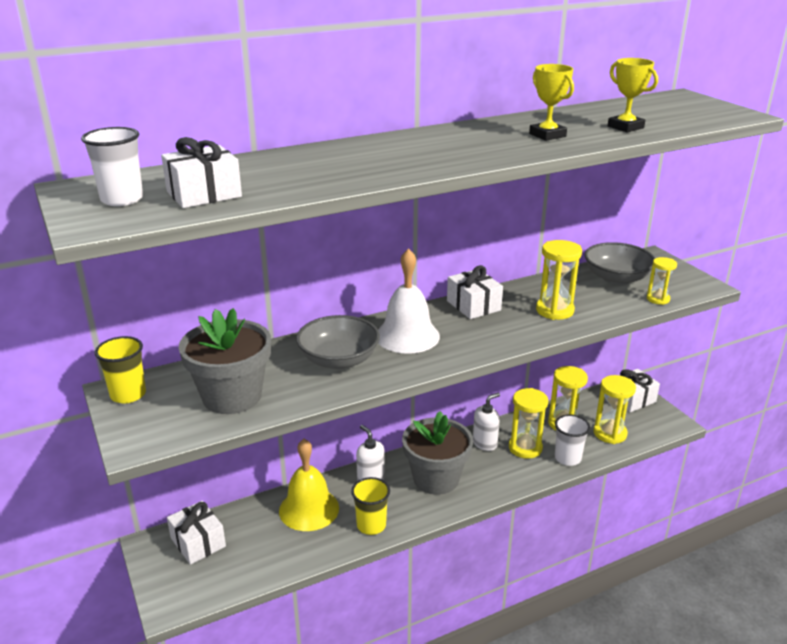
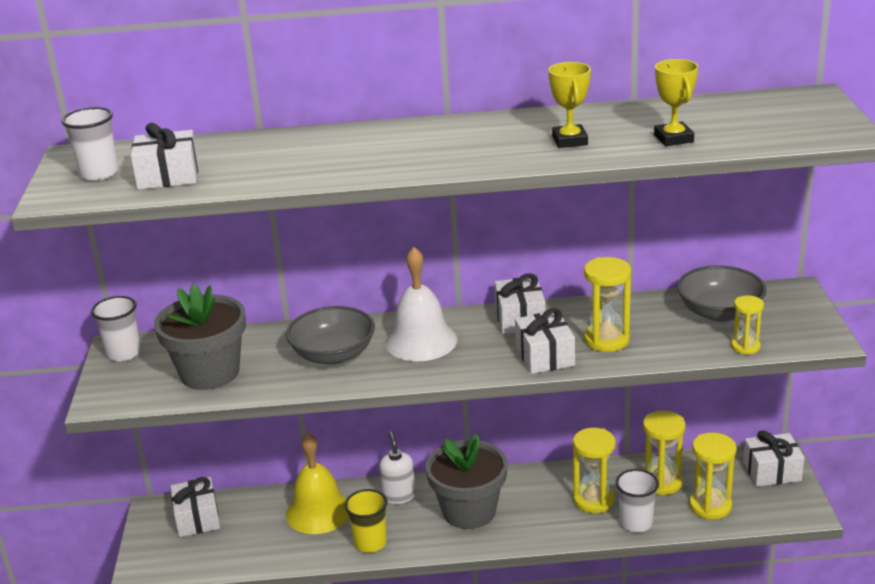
camera: 25 degrees right, 0 degrees up
yellow cup [95,336,146,403] -> white cup [91,296,141,362]
white soap dispenser [473,393,500,451] -> none
none -> white gift [515,308,575,374]

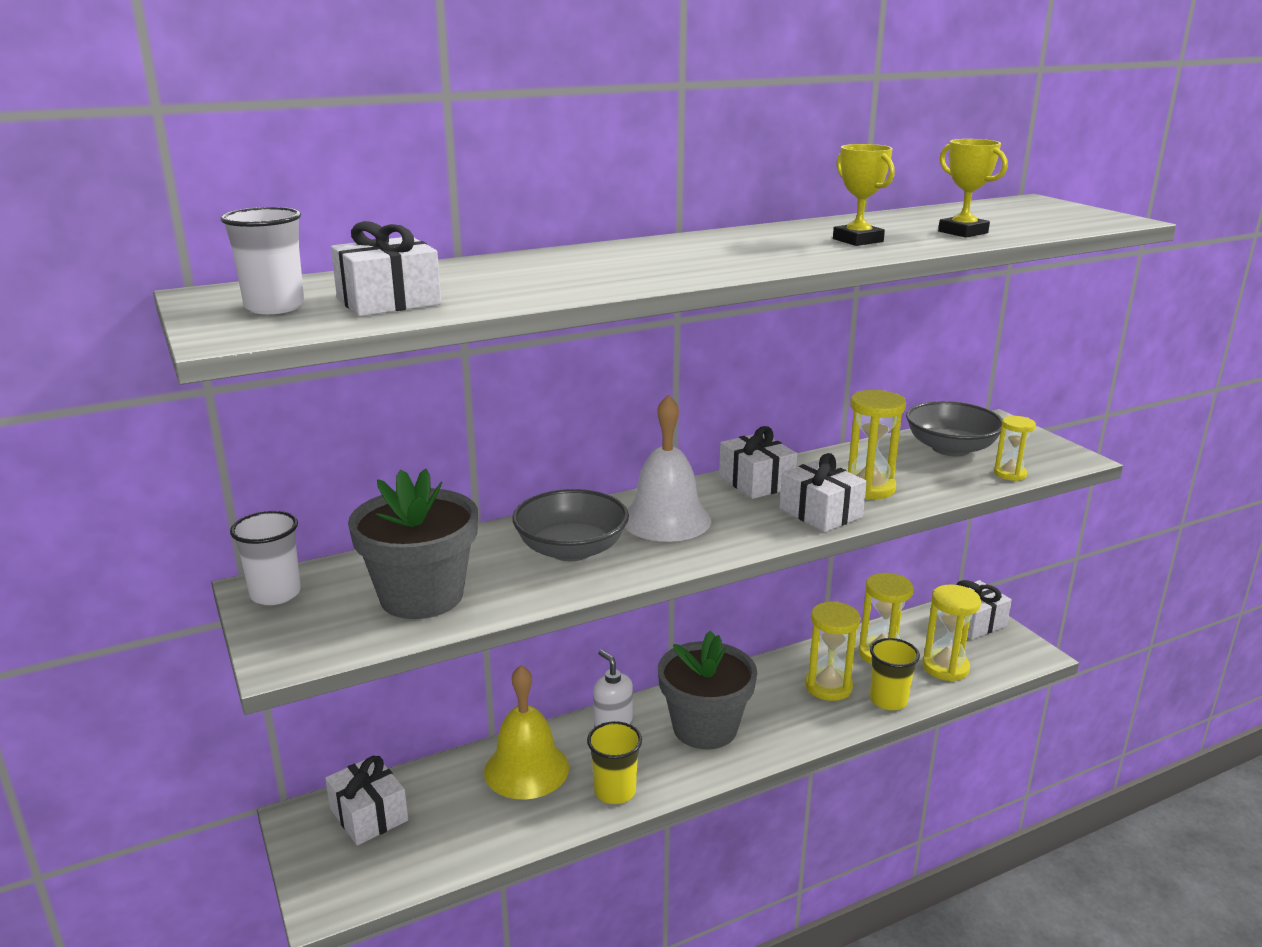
camera: 25 degrees left, 5 degrees down
white cup [615,469,659,532] -> yellow cup [870,638,920,710]

